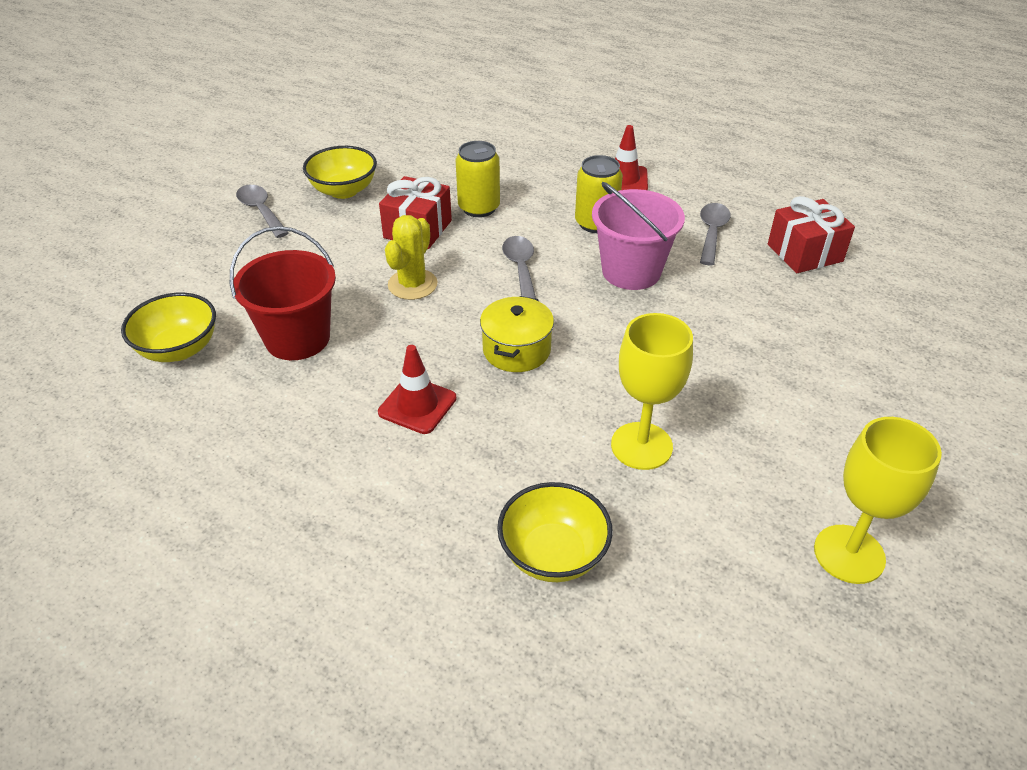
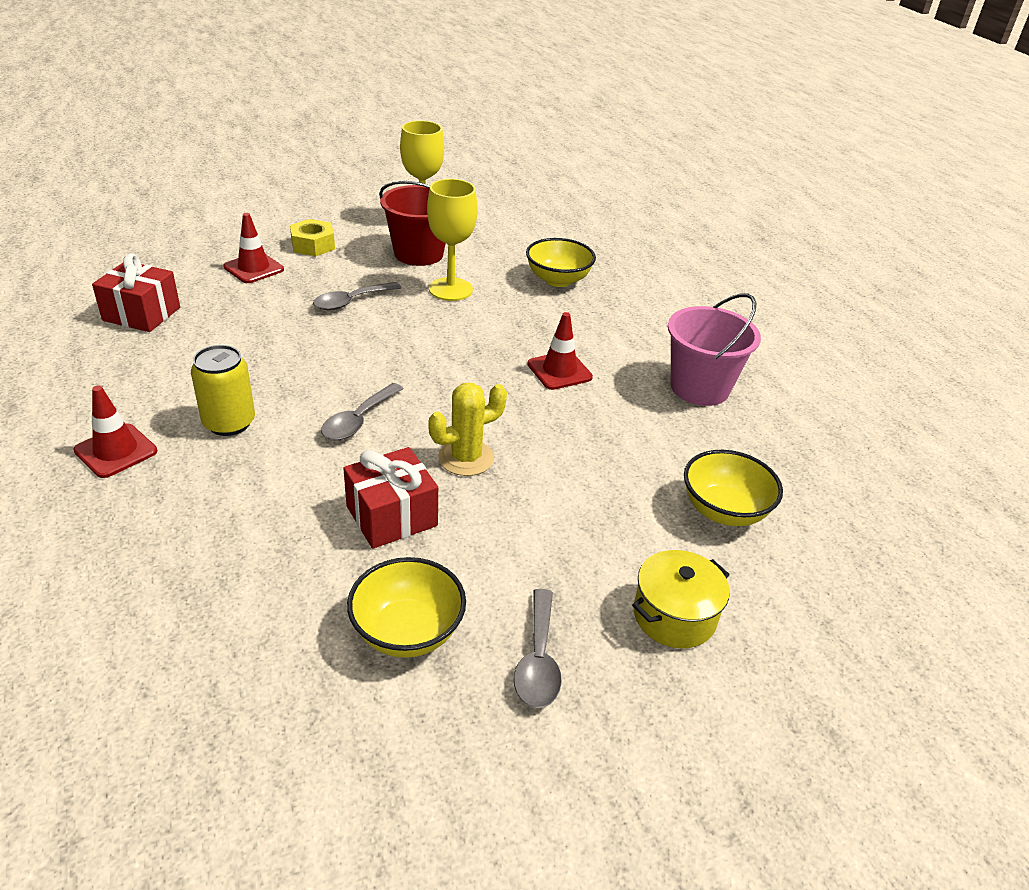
camera: 145 degrees left, 5 degrees down
red bucket [230,226,336,360] -> red bucket moved to [379,181,446,266]
yellow can [456,141,500,217] -> none
yellow pot [480,296,554,372] -> yellow pot moved to [632,550,730,648]
pink bucket [592,182,685,290] -> pink bucket moved to [668,293,761,406]
grey spoon [700,203,731,266] -> grey spoon moved to [313,282,402,311]
none -> red traffic cone [223,213,284,283]
none -> yellow nut [290,219,335,256]

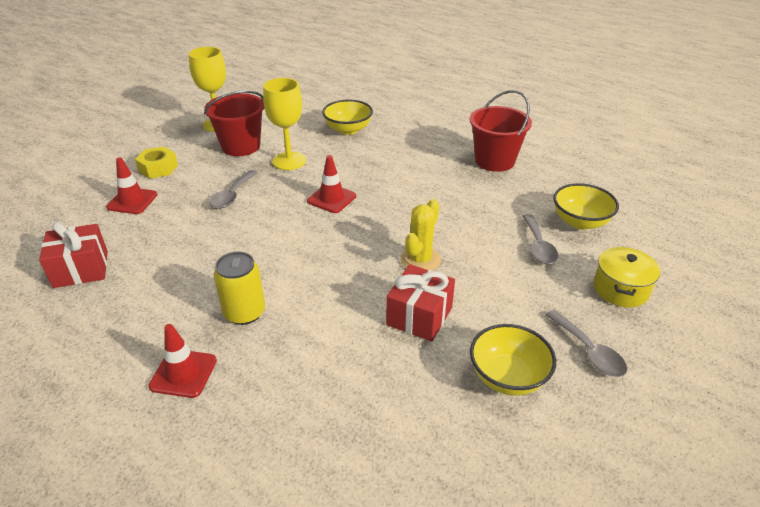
camera: 30 degrees left, 0 degrees up
grey spoon [321,383,403,440] -> grey spoon moved to [522,214,558,264]
red traffic cone [527,312,593,390] -> red traffic cone moved to [307,155,356,213]
pink bucket [668,293,761,406] -> red bucket [470,90,532,172]

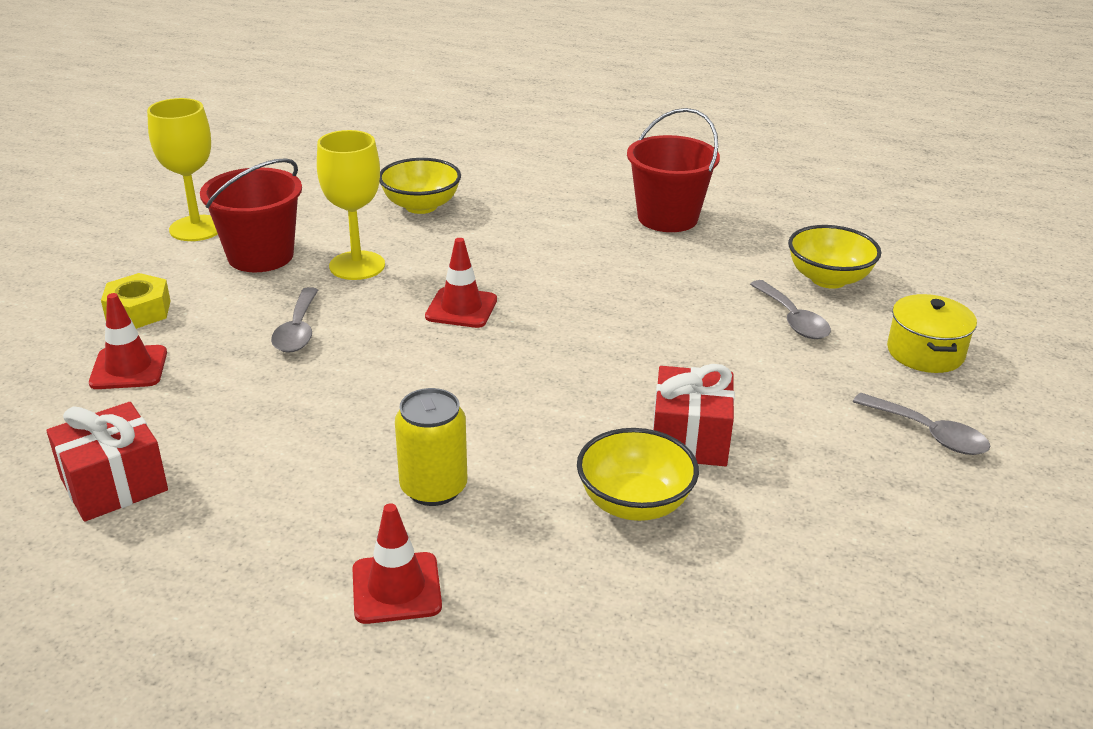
camera: 20 degrees left, 5 degrees down
yellow cactus [400,199,441,271] -> none
yellow bowl [470,324,556,396] -> yellow bowl moved to [577,428,699,521]

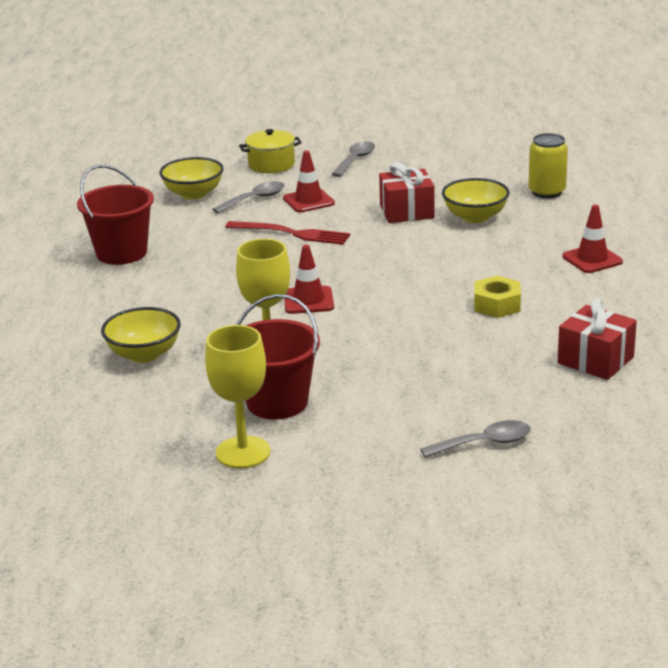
camera: 105 degrees left, 5 degrees down
red traffic cone [89,293,167,389] -> red traffic cone moved to [283,150,335,212]
yellow nut [101,273,170,329] -> yellow nut moved to [474,276,521,318]
grey spoon [271,287,318,353] -> grey spoon moved to [420,420,531,458]
yellow can [395,388,467,506] -> yellow can moved to [528,133,568,198]
none -> red fork [225,221,350,245]

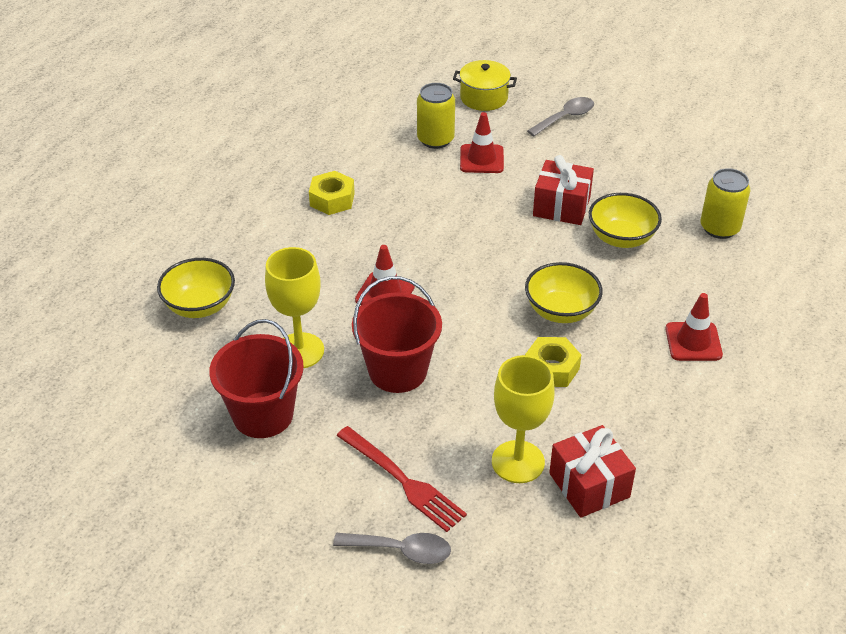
camera: 25 degrees right, 15 degrees up
red bucket [77,165,154,265] -> red bucket moved to [352,276,442,393]
yellow bowl [159,157,224,200] -> yellow bowl moved to [525,262,603,323]
yellow goblet [205,325,270,468] -> yellow goblet moved to [492,355,555,483]
grey spoon [212,181,284,214] -> yellow can [417,83,455,149]
red fork [225,221,350,245] -> red fork moved to [336,426,467,532]
none -> yellow nut [309,171,355,215]

